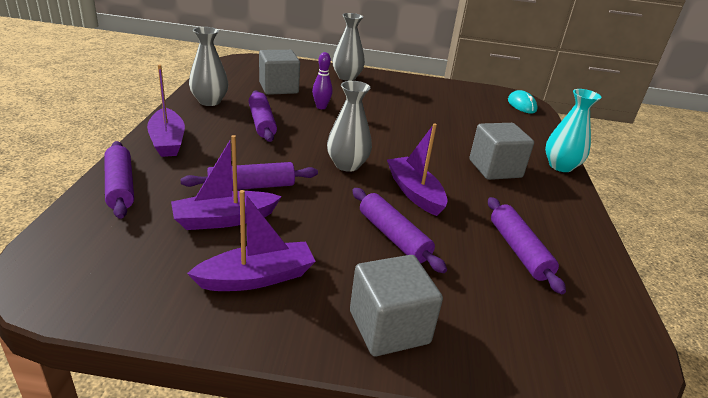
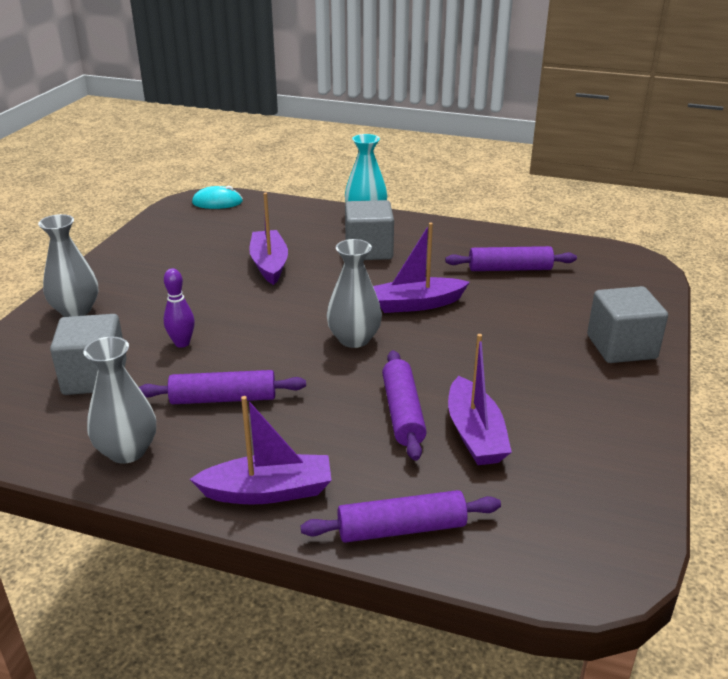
camera: 75 degrees left, 0 degrees up
purple boat [187,190,316,291] -> purple boat moved to [249,193,288,285]
purple rolling pin [352,188,447,273] -> none

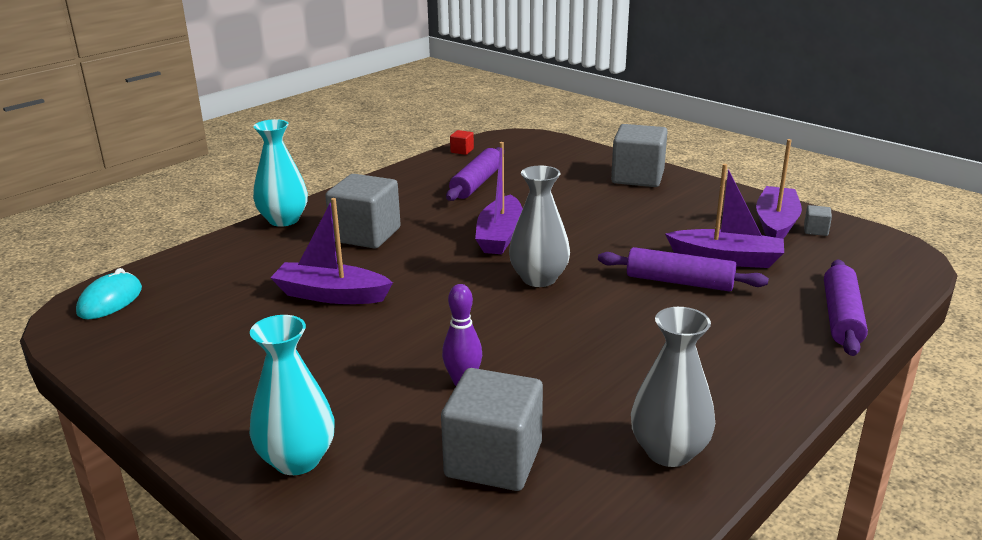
camera: 65 degrees left, 5 degrees down
grey vase [38,214,98,317] -> turquoise vase [250,315,335,475]
purple rolling pin [139,370,306,404] -> none
purple boat [190,396,332,504] -> purple boat moved to [756,139,802,239]
none -> red cube [450,130,474,155]
none -> grey cube [804,205,832,236]

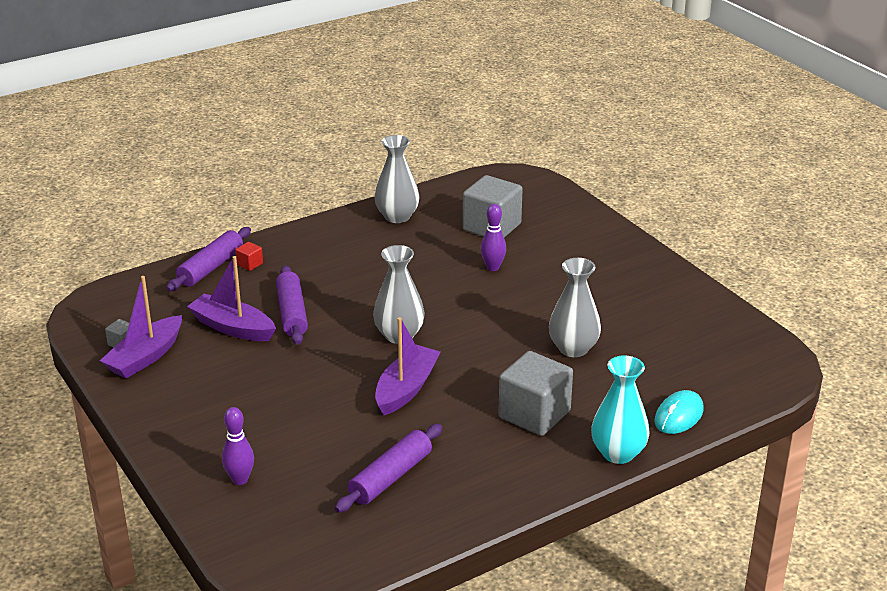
camera: 165 degrees left, 5 degrees up
turquoise mouse [76,268,142,319] -> turquoise mouse moved to [654,390,704,434]
turquoise vase [250,315,335,475] -> none
purple boat [270,198,393,304] -> grey vase [549,258,601,357]
red cube [450,130,474,155] -> red cube moved to [235,242,263,271]
purple rolling pin [598,247,769,292] -> purple rolling pin turned 45 degrees clockwise [276,265,308,345]
grey cube [611,124,668,187] -> none
none -> purple bowling pin [222,407,254,485]

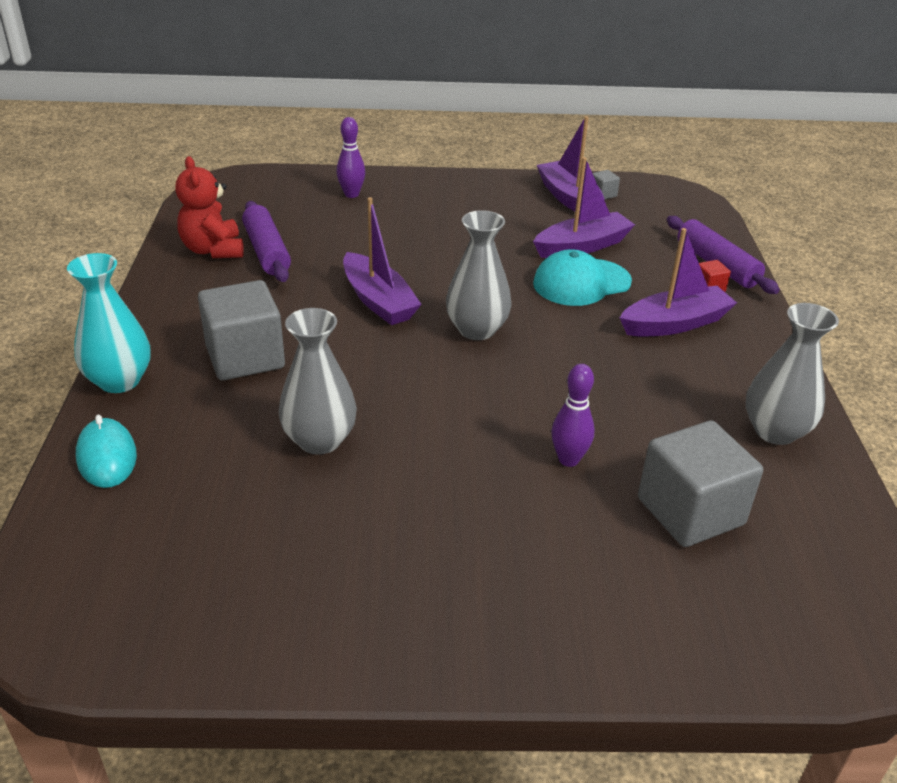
camera: 120 degrees right, 5 degrees up
purple rolling pin [276,265,308,345] -> turquoise cap [533,249,632,306]
none -> red teddy bear [176,156,244,258]
none -> purple boat [620,228,737,337]

